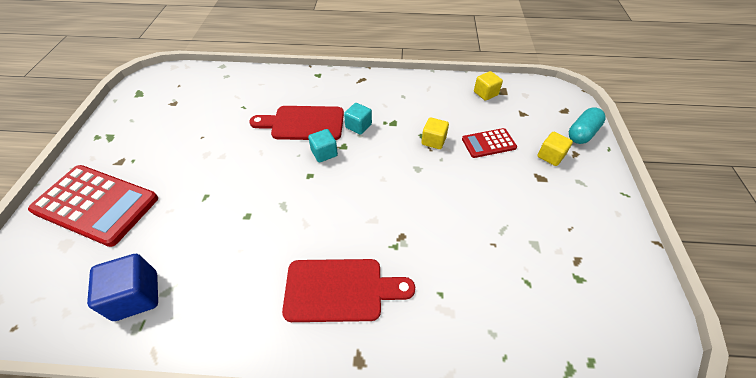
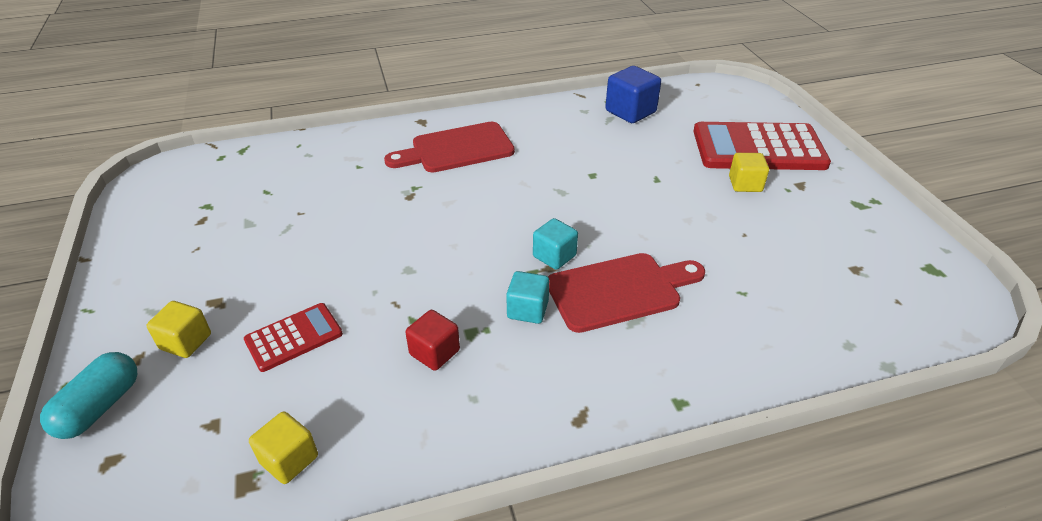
camera: 160 degrees right, 10 degrees down
yellow cube [421,117,449,149] -> yellow cube moved to [729,153,769,192]
none -> red cube [405,310,460,371]

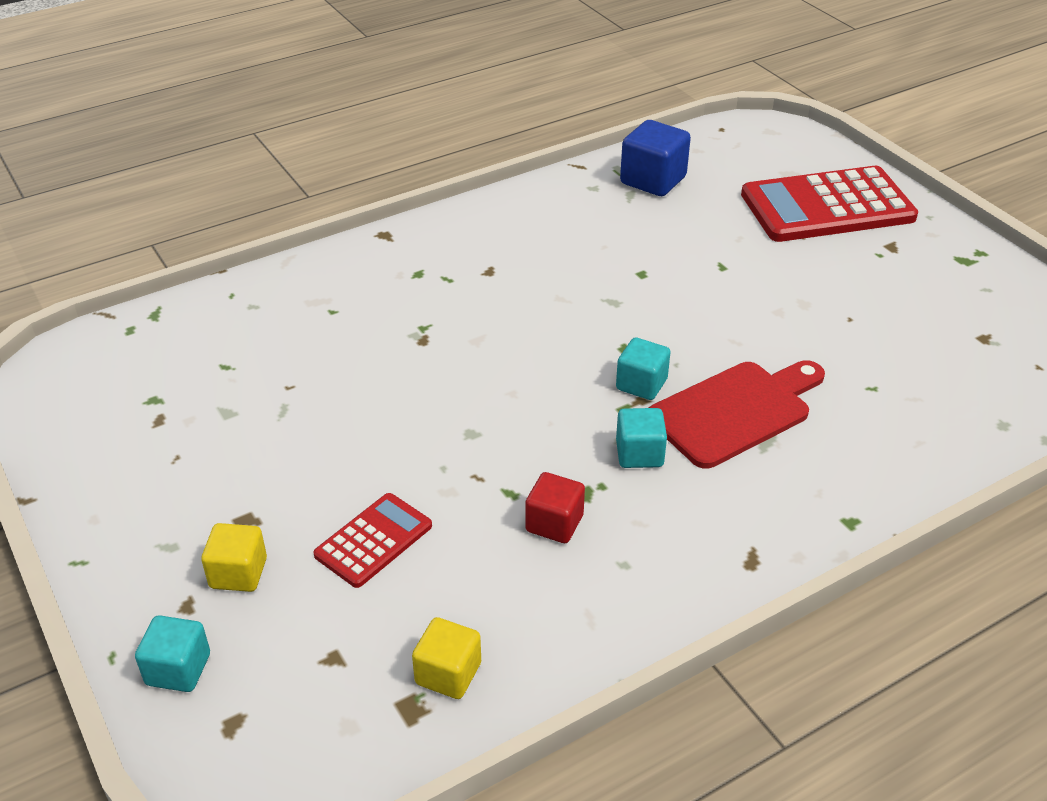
camera: 15 degrees left, 0 degrees up
turquoise capsule [40,352,137,439] -> turquoise cube [135,615,210,692]
red cutting board [384,122,515,173] -> none
yellow cube [729,153,769,192] -> none

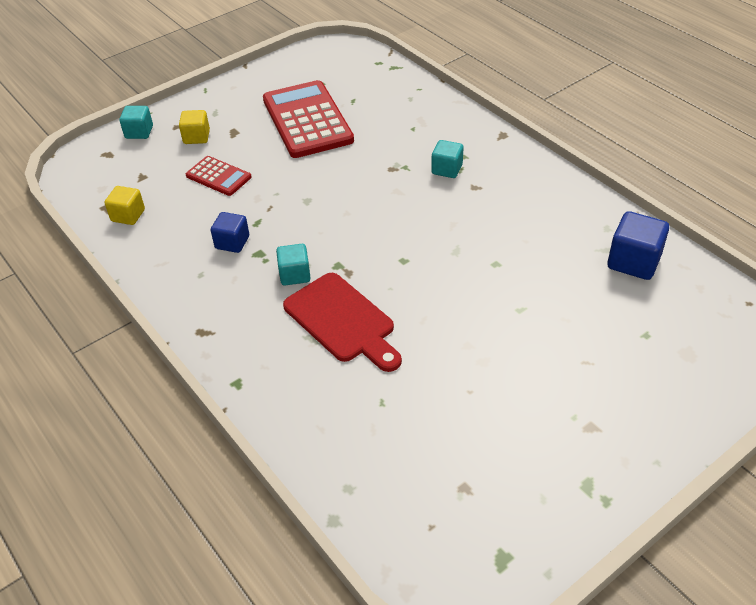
camera: 85 degrees right, 5 degrees up
red cube [525,472,585,543] -> blue cube [211,212,249,253]
turquoise cube [616,337,670,400] -> turquoise cube moved to [431,140,463,178]
red calculator [741,166,918,242] -> red calculator moved to [263,80,354,158]

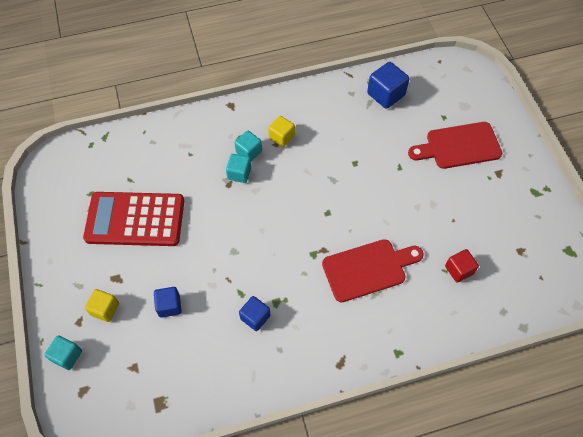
camera: 70 degrees left, 15 degrees up
yellow cube [104,186,145,225] -> yellow cube moved to [268,116,295,147]
red calculator [186,156,252,196] -> blue cube [154,287,182,318]
turquoise cube [276,244,311,285] -> turquoise cube moved to [226,154,251,183]
none -> red cutting board [408,122,502,169]
none -> red cube [445,249,479,283]

